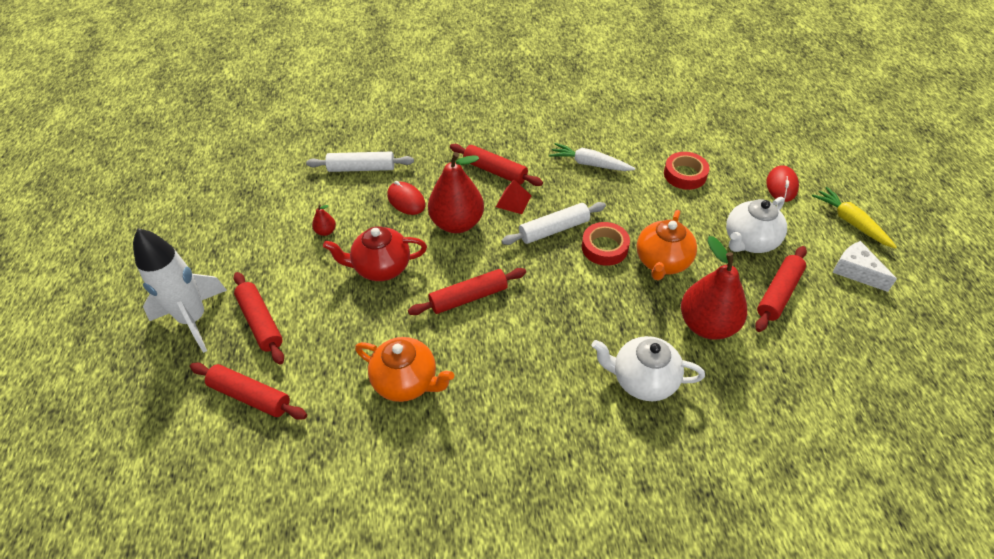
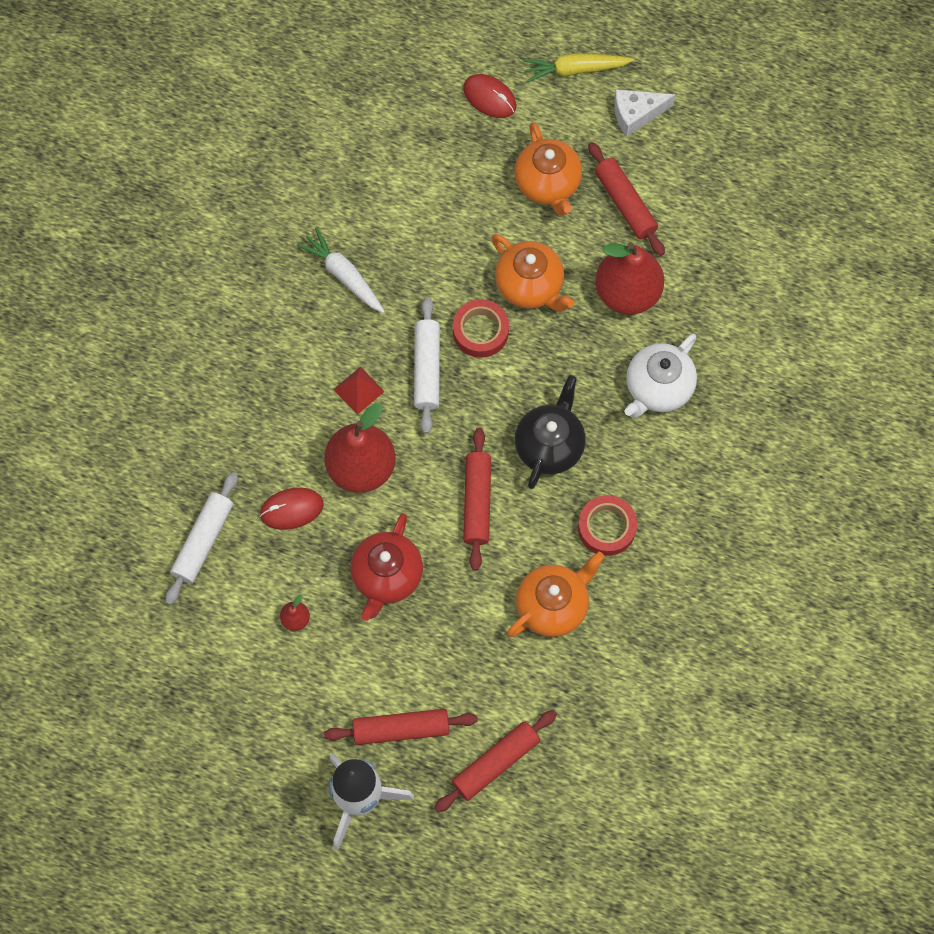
camera: 65 degrees left, 20 degrees up
red rolling pin [450,144,543,186] -> none
white carrot [549,143,635,171] -> white carrot turned 90 degrees clockwise [297,228,385,313]
red tape [664,152,709,190] -> red tape moved to [578,495,637,556]
white teapot [726,197,787,253] -> orange teapot [514,122,582,216]
none -> black teapot [515,375,586,489]

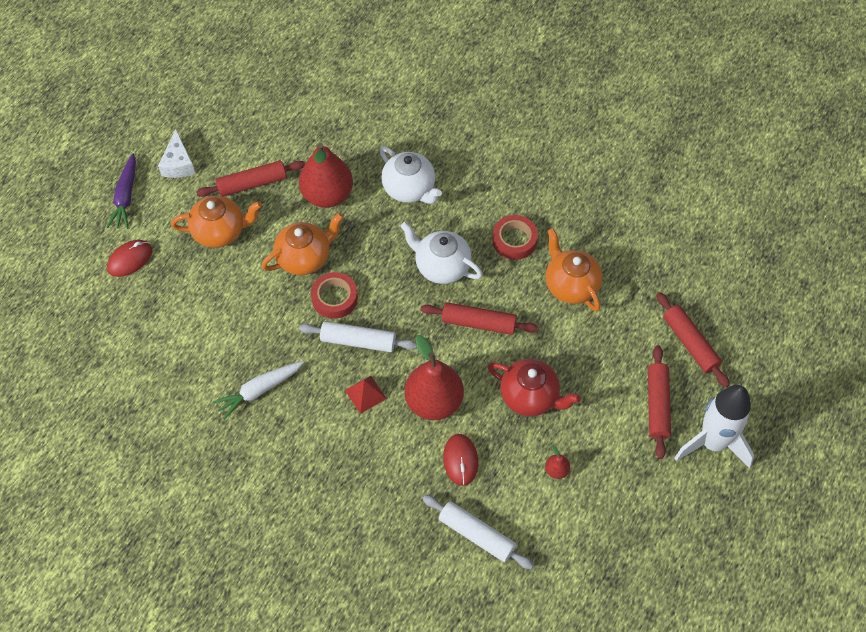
camera: 80 degrees left, 10 degrees down
black teapot [515,375,586,489] -> white teapot [400,222,482,284]
yellow carrot [523,53,634,83] -> purple carrot [106,154,136,229]

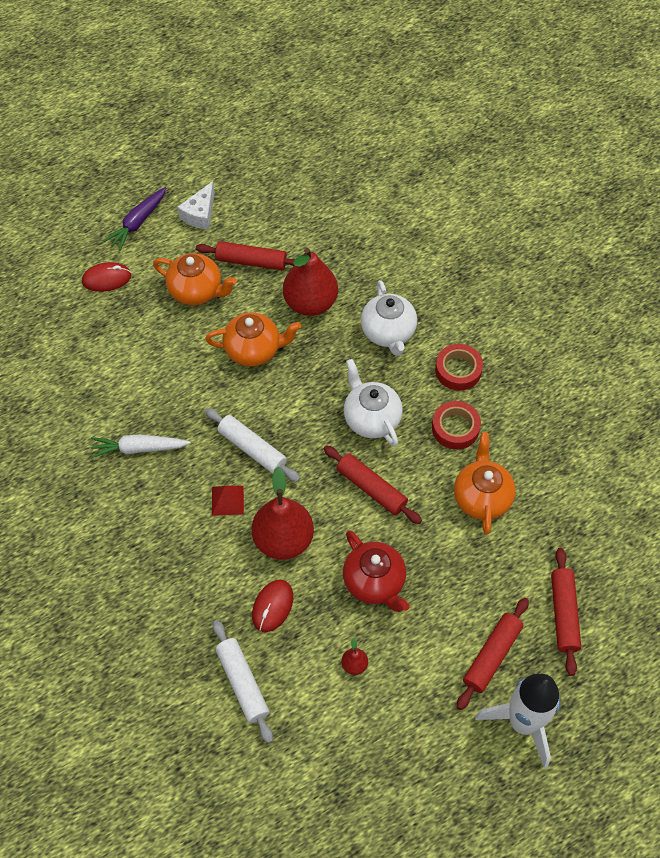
camera: 30 degrees right, 0 degrees up
red tape [311,272,358,319] -> red tape moved to [435,344,483,390]

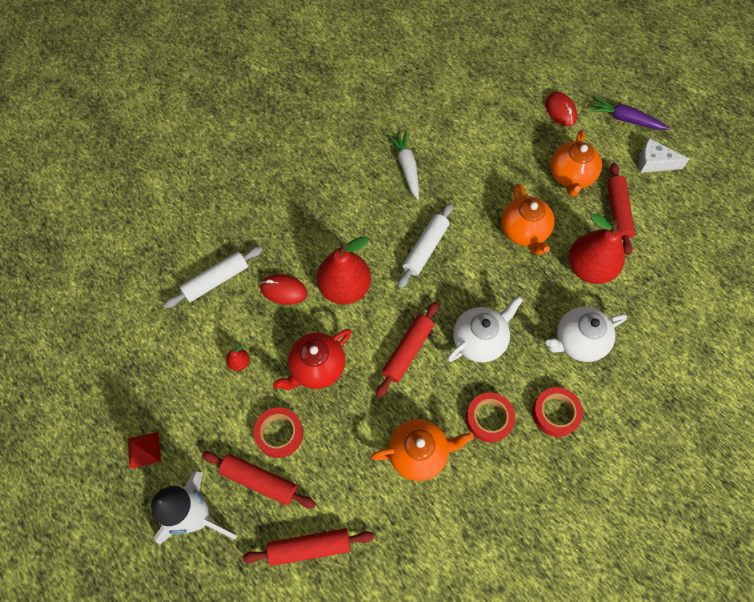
camera: 80 degrees right, 5 degrees up
red pyramid [212,486,244,516] -> red pyramid moved to [128,432,161,469]
none -> red tape [253,407,303,458]

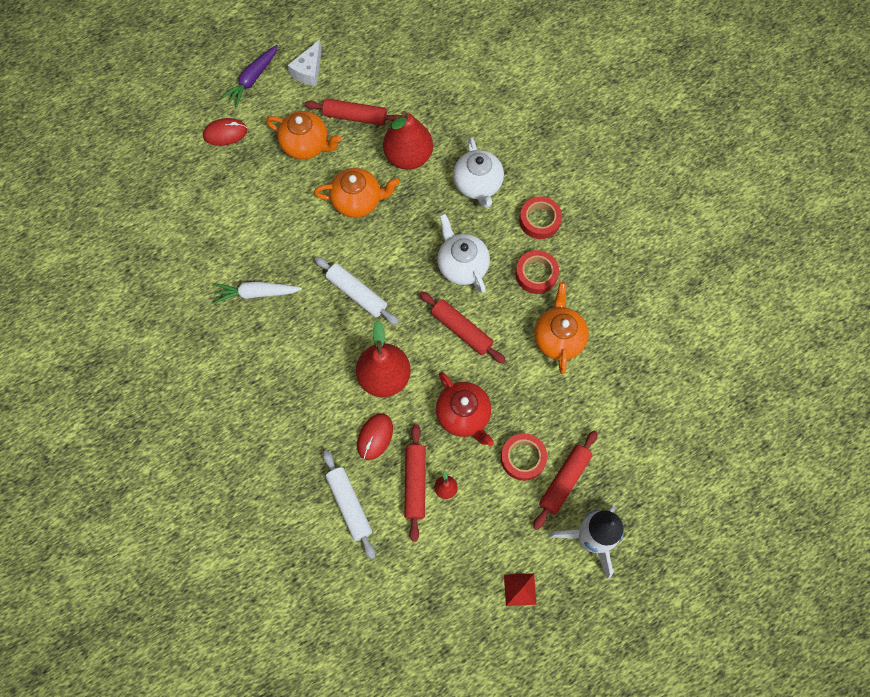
camera: 80 degrees left, 5 degrees up
red rolling pin [242,529,374,566] -> red rolling pin moved to [404,424,426,542]

